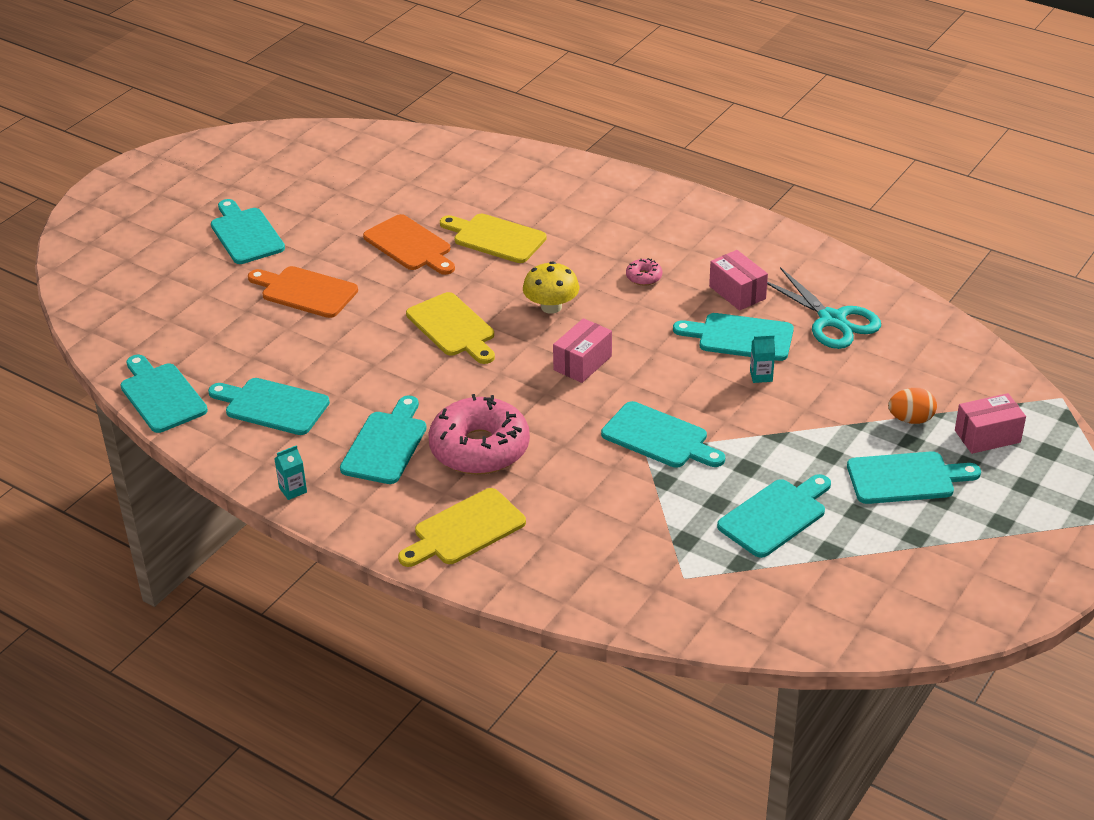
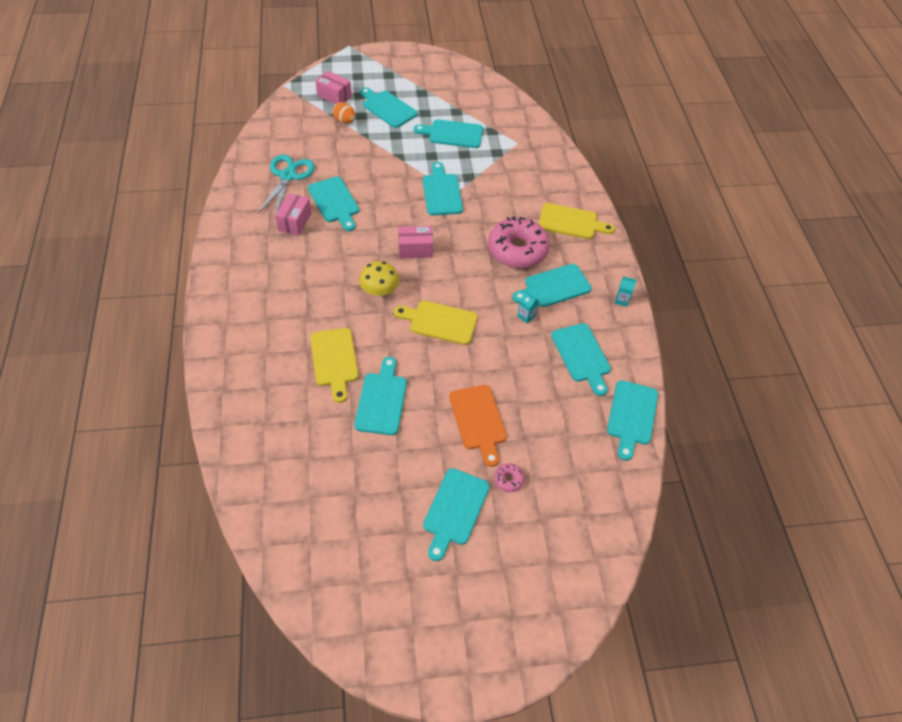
camera: 135 degrees left, 15 degrees up
orange cutting board [363,214,455,275] -> turquoise cutting board [354,357,407,435]
yellow cutting board [406,292,495,364] -> yellow cutting board turned 90 degrees counterclockwise [394,301,478,345]
pink donut [626,258,662,285] -> pink donut moved to [494,463,525,492]
turquoise carton [750,335,775,383] -> turquoise carton moved to [517,291,539,324]

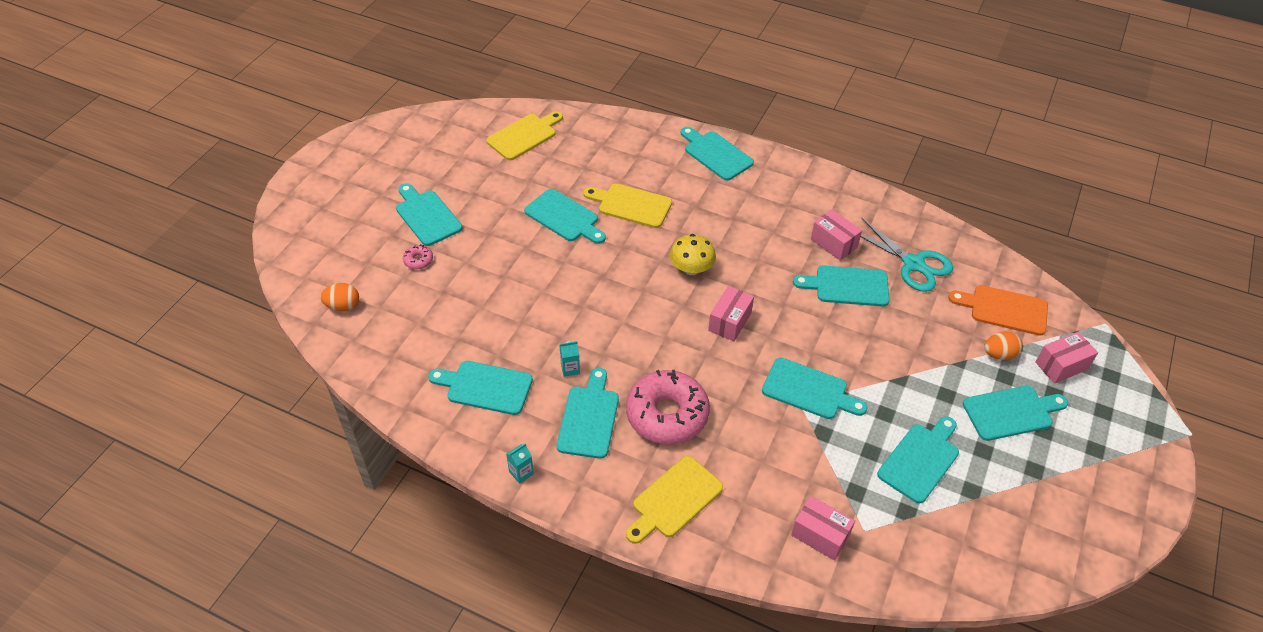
camera: 125 degrees right, 5 degrees down
yellow cutting board [394,301,478,345] -> yellow cutting board moved to [486,111,563,160]
orange cutting board [449,385,507,467] -> orange cutting board moved to [948,285,1048,336]
turquoise cutting board [607,380,658,461] -> turquoise cutting board moved to [681,127,754,181]
none -> orange egg [320,283,359,311]
none -> pink box [791,496,855,561]

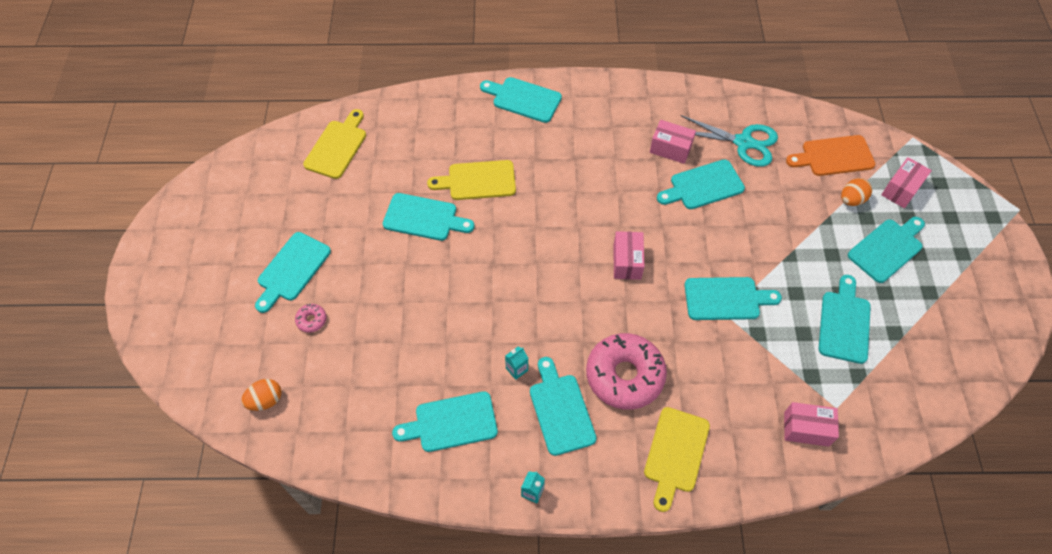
camera: 25 degrees left, 10 degrees up
turquoise cutting board [396,183,462,246] -> turquoise cutting board turned 90 degrees counterclockwise [255,232,331,313]
yellow mushroom [670,234,716,275] -> none

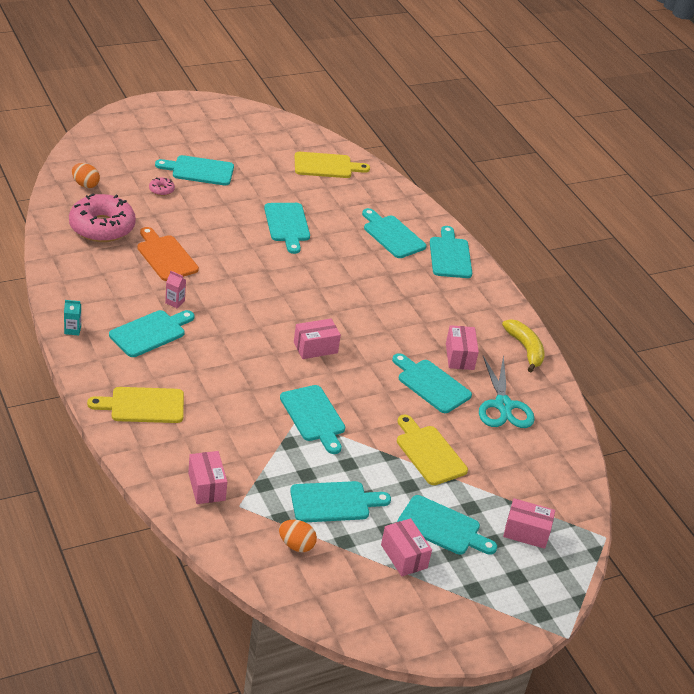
camera: 60 degrees right, 20 degrees down
turquoise cutting board [392,391,498,452] -> turquoise cutting board moved to [362,208,426,258]
yellow cutting board [427,160,516,200] -> yellow cutting board moved to [397,415,468,485]
turquoise carton [505,346,528,380] -> pink carton [165,271,186,308]
pink donut [586,333,667,410] -> pink donut moved to [69,194,136,242]
orange cutting board [786,135,875,176] -> orange cutting board moved to [137,227,199,281]
orange egg [841,178,872,206] -> orange egg moved to [279,520,317,552]
none -> pink box [381,518,432,576]
none -> yellow banana [502,319,545,372]

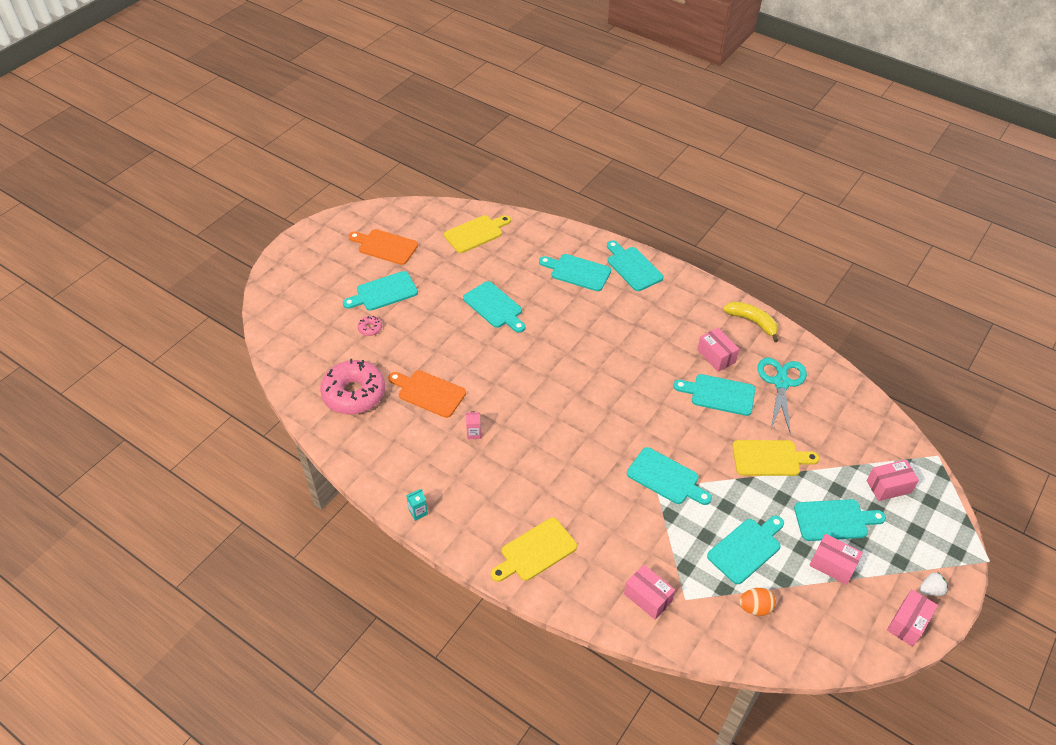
camera: 25 degrees left, 10 degrees up
orange egg [72,163,100,188] -> none
turquoise cutting board [109,310,194,357] -> none
pink box [294,319,341,359] -> pink box moved to [887,589,938,647]
yellow cutting board [397,415,468,485] -> yellow cutting board turned 150 degrees clockwise [732,440,819,476]
turquoise scissors [479,355,535,428] -> turquoise scissors turned 135 degrees counterclockwise [757,357,807,435]
none -> orange cutting board [349,229,418,265]
none -> white strawberry [919,572,948,596]

